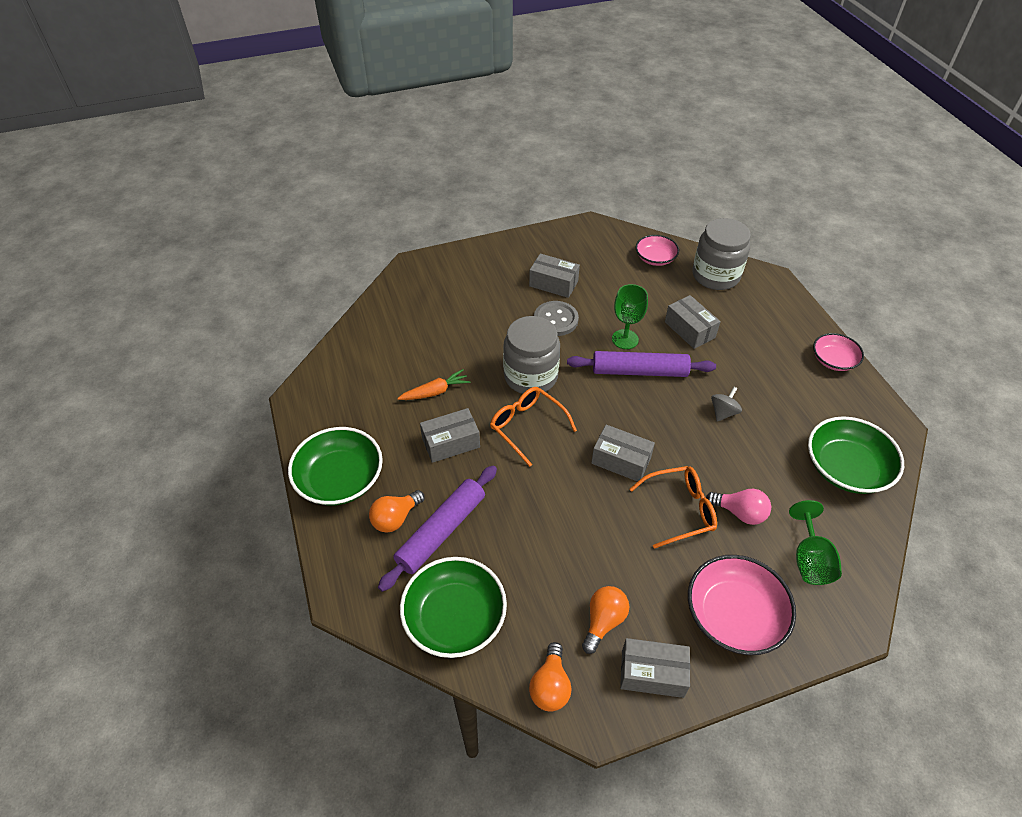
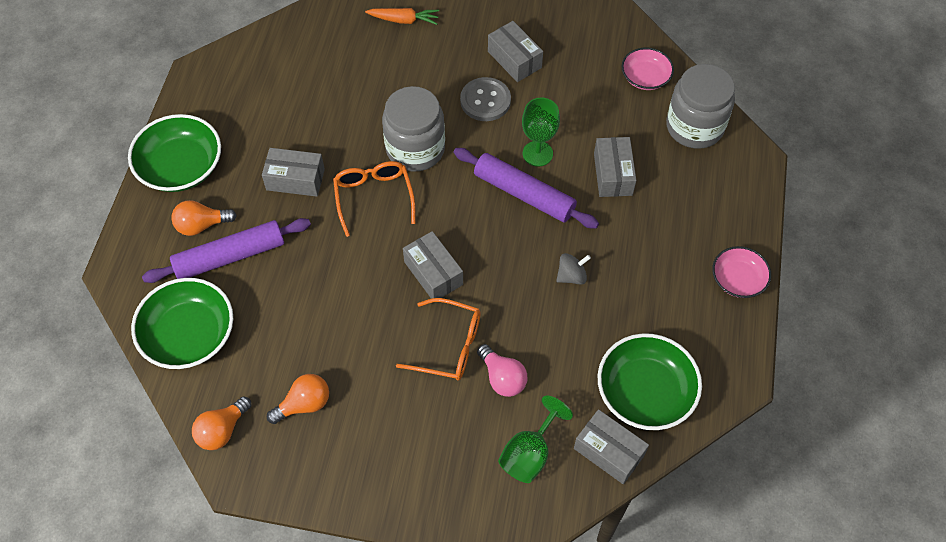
camera: 30 degrees right, 10 degrees up
orange carrot [397,369,470,400] -> orange carrot moved to [365,8,439,25]
grey box [620,638,690,698] -> grey box moved to [574,409,649,484]
pink bowl [688,555,796,655] -> none

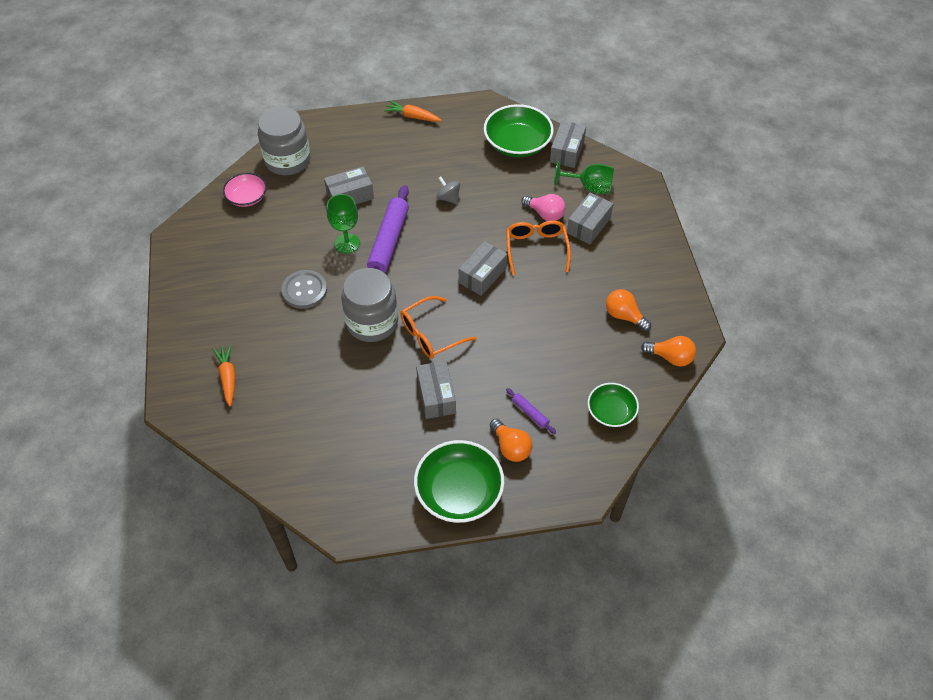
camera: 110 degrees left, 5 degrees down
green bowl [131,278,233,369] -> green bowl [588,383,639,427], size x0.60
purple rolling pin [142,218,311,283] -> purple rolling pin [506,388,556,434], size x0.45
pink light bulb [477,344,527,397] -> pink light bulb turned 90 degrees clockwise [521,194,566,221]
grey box [488,21,543,82] -> grey box moved to [567,193,613,244]
pink bowl [712,246,771,298] -> orange carrot [384,100,442,122]

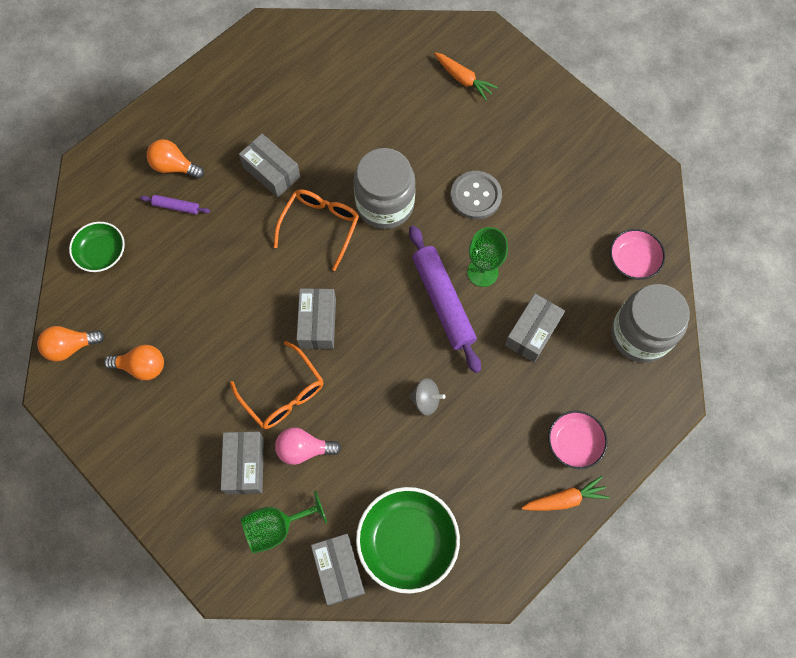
camera: 145 degrees right, 15 degrees up
green bowl [414,440,504,523] -> none
none -> pink bowl [548,411,608,469]

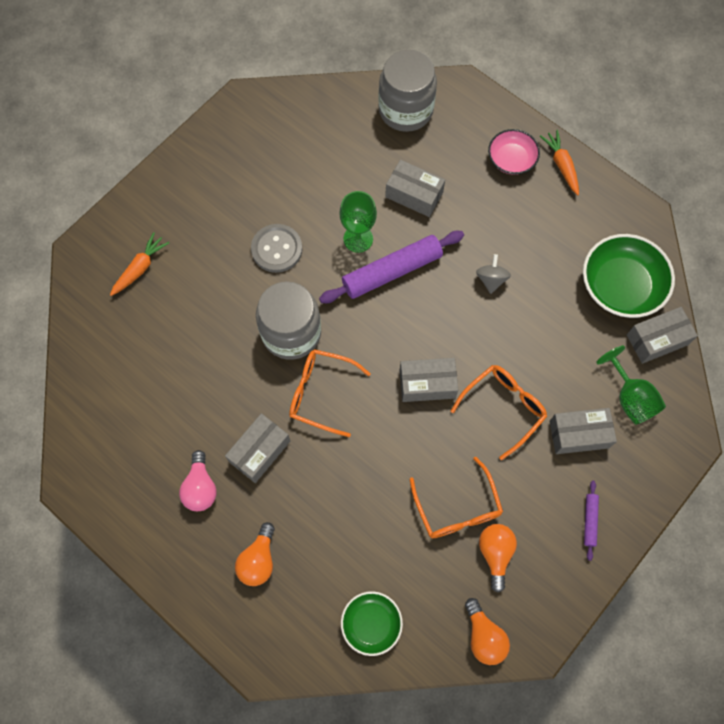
camera: 95 degrees left, 0 degrees up
purple rolling pin [140,195,210,214] -> purple rolling pin moved to [584,481,599,561]
pink light bulb [275,428,341,465] -> pink light bulb moved to [179,450,217,511]
pink bowl [610,229,665,280] -> none
none -> orange glasses [409,457,503,538]

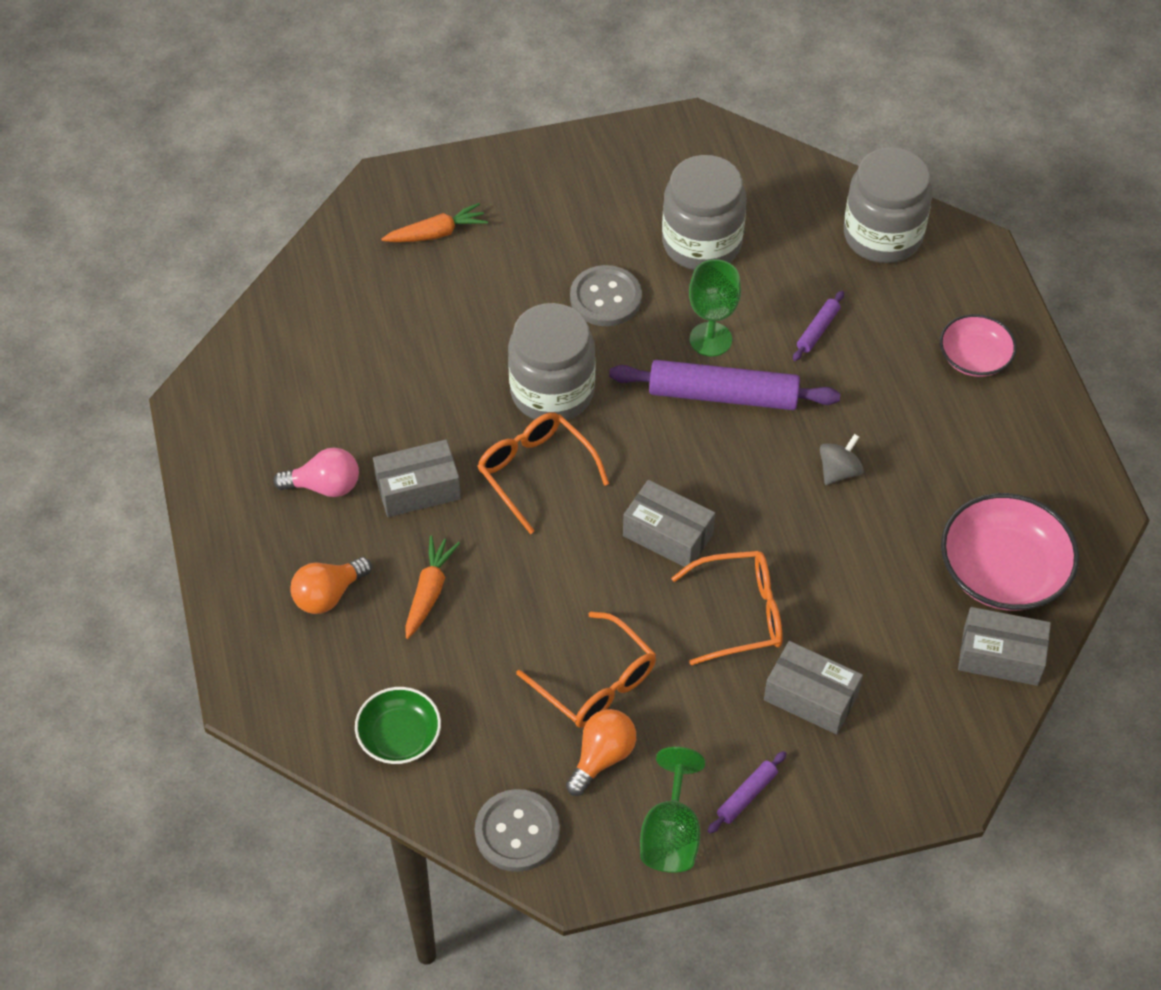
camera: 35 degrees right, 15 degrees down
pink light bulb [179,450,217,511] -> pink light bulb turned 120 degrees counterclockwise [274,448,359,497]
grey box [385,160,445,217] -> purple rolling pin [793,291,844,361]
orange glasses [409,457,503,538] -> orange glasses turned 60 degrees counterclockwise [516,611,656,728]
orange light bulb [465,598,510,665] -> grey button [475,789,560,872]
orange carrot [540,130,579,195] -> orange carrot moved to [405,535,460,639]
green bowl [583,234,675,318] -> pink bowl [941,493,1079,611]
green goblet [596,346,666,425] -> green goblet moved to [640,747,705,873]
none -> grey jar [662,155,746,270]

